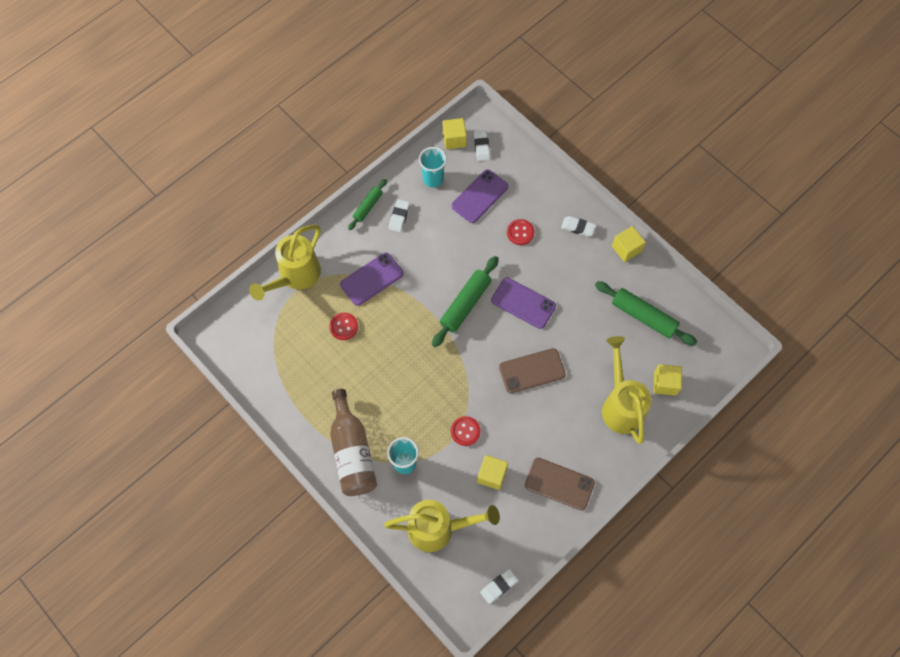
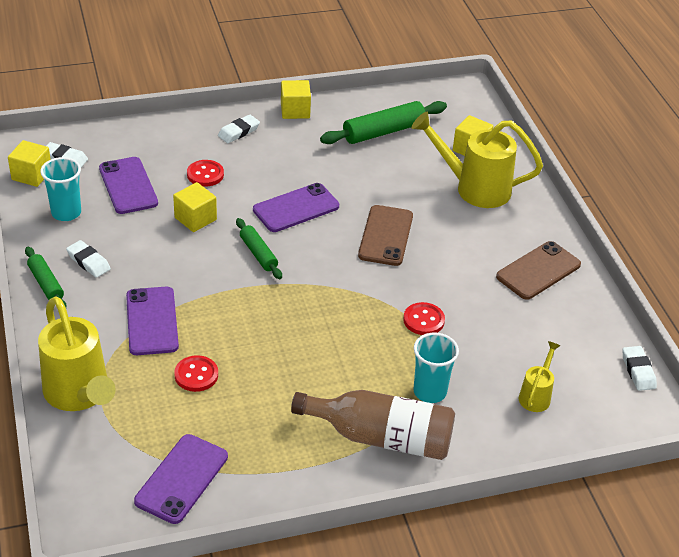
camera: 65 degrees left, 25 degrees down
yellow watering can [384,500,500,552] -> yellow watering can [519,341,561,412], size x0.50
green rolling pin [432,256,499,347] -> green rolling pin [236,218,282,279], size x0.60
yellow cube [477,455,508,490] -> yellow cube moved to [173,182,217,232]
none -> purple phone [134,434,228,524]

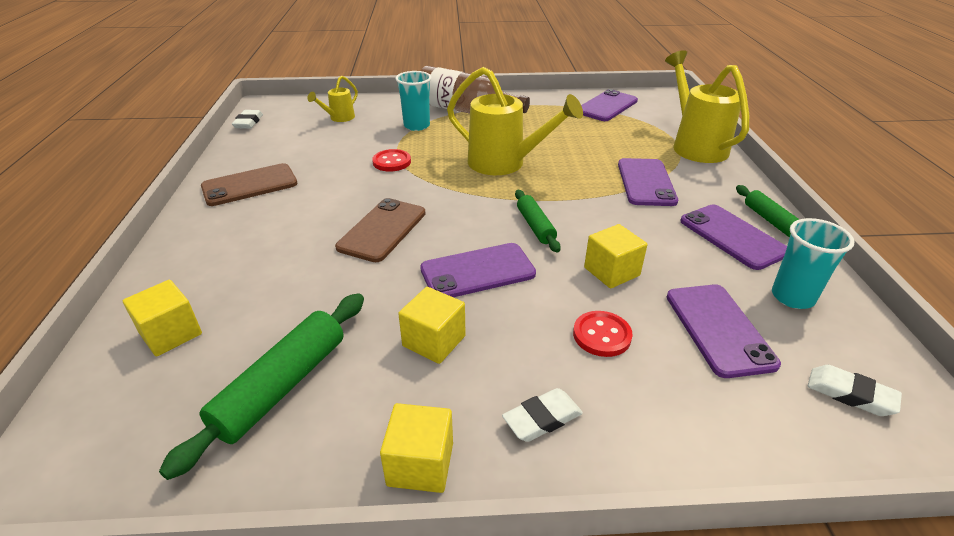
camera: 165 degrees left, 5 degrees down
yellow cube [8,140,51,187] -> yellow cube moved to [398,287,466,364]
white eraser [66,240,111,278] -> purple phone [680,204,787,270]
red button [174,355,218,392] -> none
green rolling pin [320,101,447,144] -> green rolling pin turned 45 degrees counterclockwise [159,293,364,480]
yellow watering can [411,112,543,208] -> yellow watering can moved to [447,67,583,175]

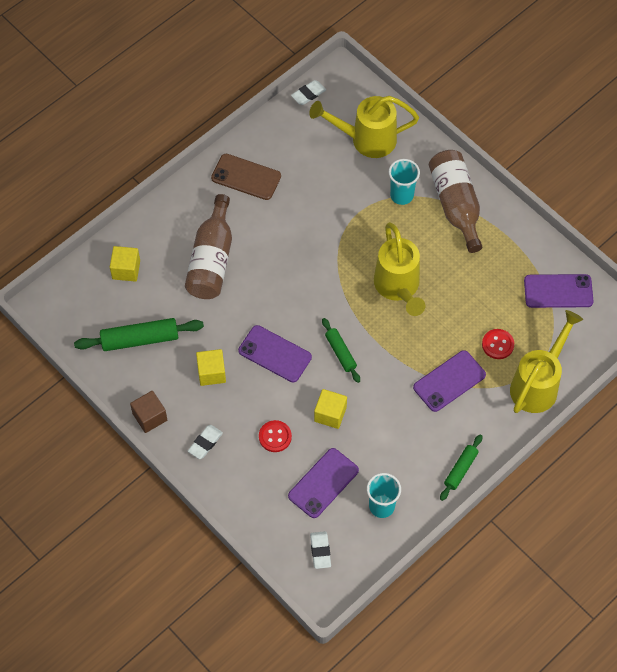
camera: 50 degrees right, 25 degrees up
yellow watering can [307,76,358,122] -> yellow watering can [309,96,419,158], size x2.01
brown phone [335,198,426,262] -> none
red button [372,149,411,172] -> red button moved to [482,329,514,359]
yellow cube [380,403,453,493] -> brown cube [130,391,167,433]
white eraser [502,388,583,442] -> white eraser turned 75 degrees counterclockwise [188,425,223,459]
green rolling pin [515,190,561,252] -> green rolling pin turned 60 degrees counterclockwise [322,318,360,383]
purple phone [680,204,787,270] -> none
none -> brown bottle [185,194,232,299]

